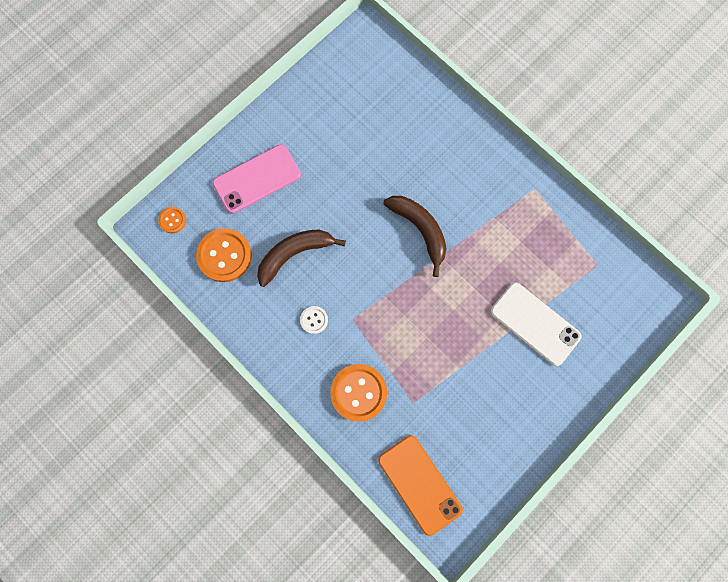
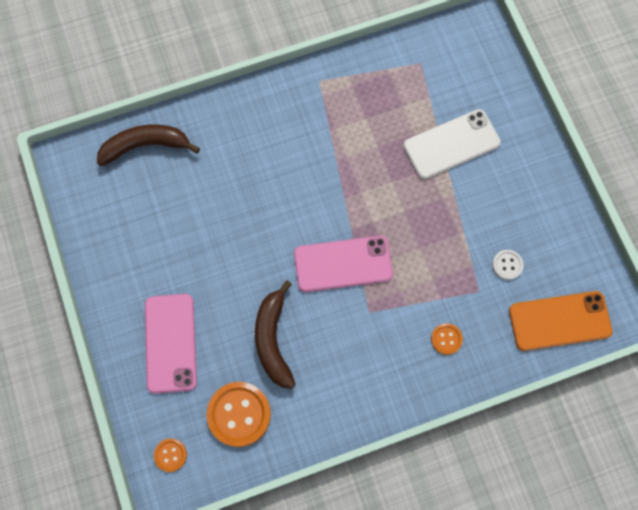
camera: 65 degrees left, 5 degrees down
white button [300,306,328,334] -> white button moved to [492,250,524,280]
orange button [330,364,387,422] -> orange button [431,323,463,355], size x0.50
brown banana [383,196,447,277] -> brown banana moved to [97,124,200,166]
none -> pink phone [294,236,393,292]

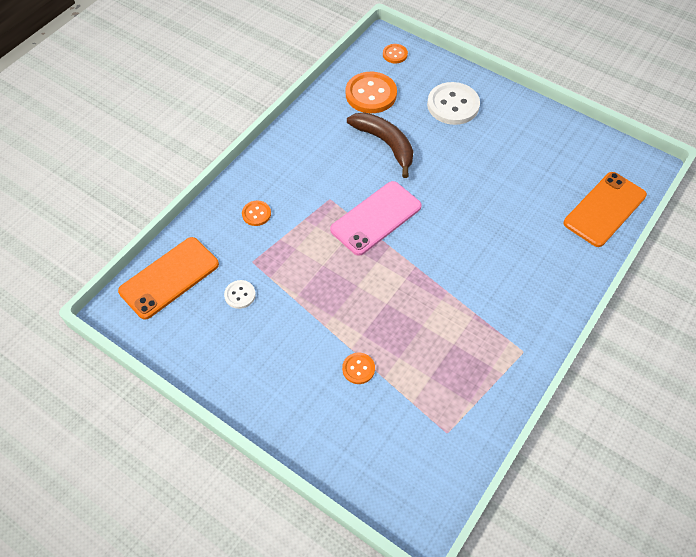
camera: 145 degrees right, 15 degrees down
brown banana [97,124,200,166] -> orange phone [564,172,647,247]
pink phone [145,294,197,394] -> white button [427,82,480,125]
white phone [403,109,501,179] -> orange button [342,353,375,384]

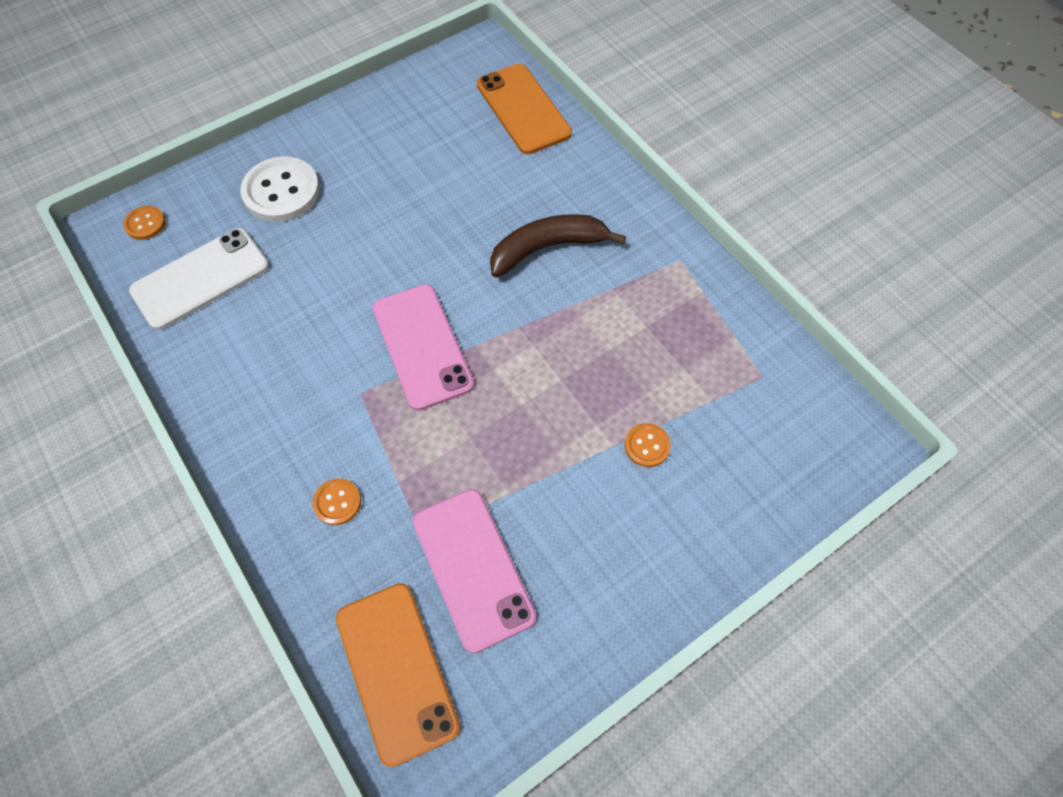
camera: 70 degrees left, 5 degrees up
white button [224,280,256,309] -> pink phone [412,489,536,653]
orange button [346,72,397,113] -> white phone [129,228,269,330]
brown banana [347,112,413,178] -> brown banana moved to [490,214,626,277]

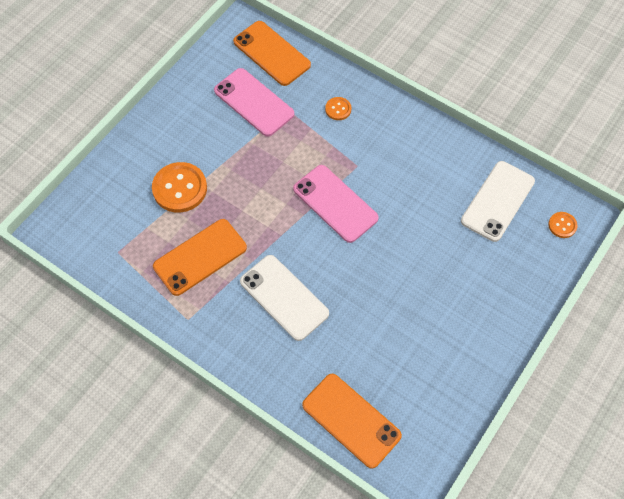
camera: 160 degrees right, 0 degrees up
white button [241,156,320,222] -> none
brown banana [490,214,626,277] -> white phone [240,255,329,341]
orange button [625,423,671,467] -> orange button [152,162,207,212], size x1.98
none -> orange phone [153,219,247,296]

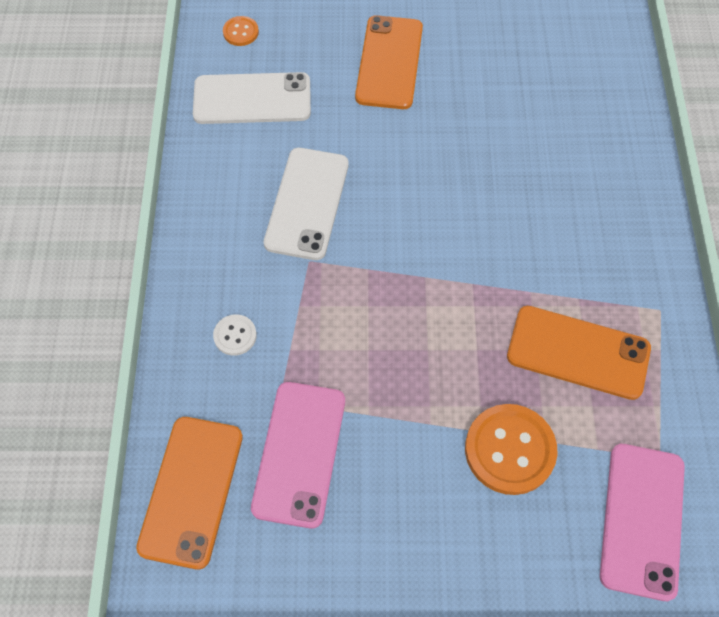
camera: 125 degrees left, 0 degrees up
white phone [240,255,329,341] -> white phone moved to [264,148,349,260]
pink phone [293,165,379,243] -> pink phone moved to [600,444,685,601]
orange phone [302,374,402,469] -> orange phone moved to [355,15,423,109]
orange button [325,97,351,120] -> white button [213,314,257,356]

